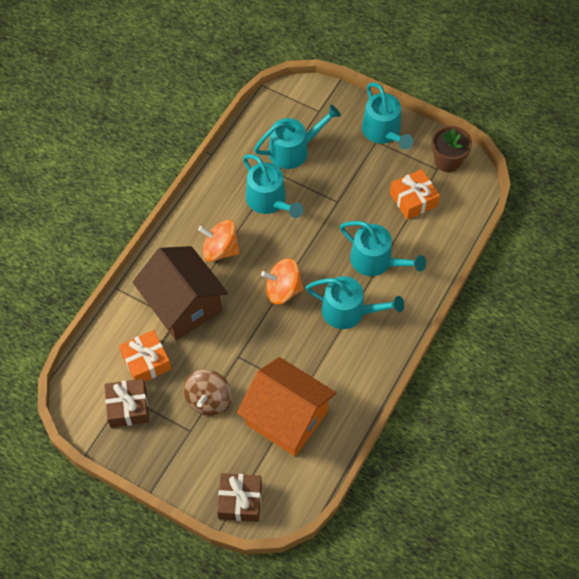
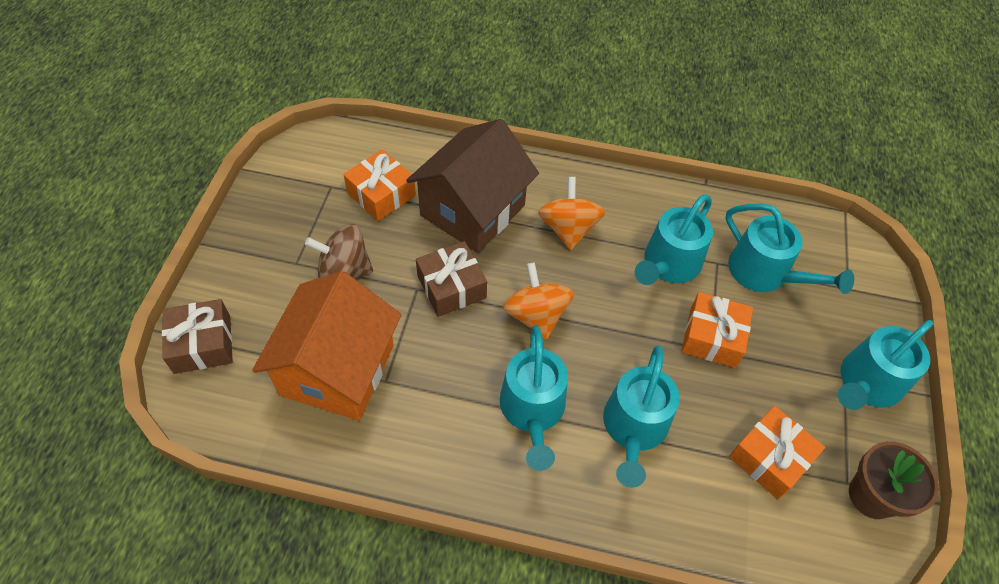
camera: 70 degrees right, 5 degrees down
brown gift [104,379,149,428] -> brown gift moved to [416,241,487,317]
none -> orange gift [681,292,753,368]

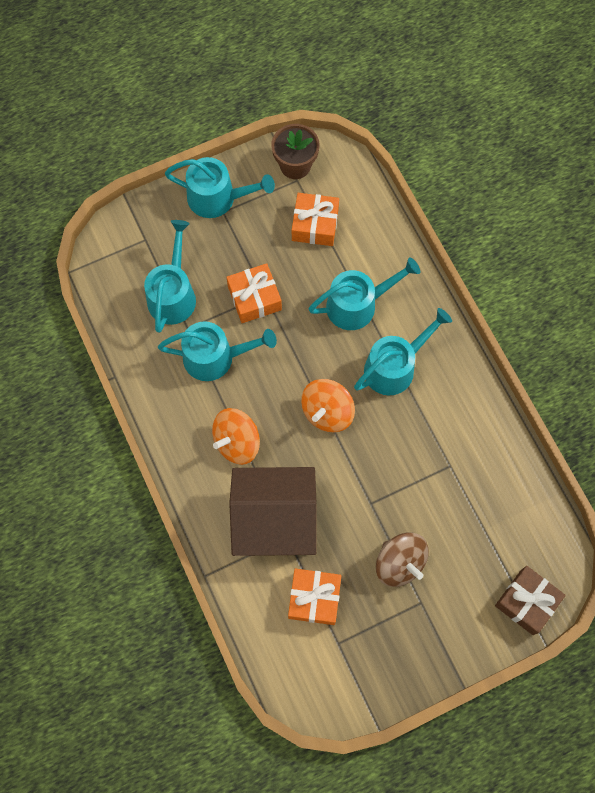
camera: 125 degrees left, 15 degrees up
orange house [252,271,401,421] -> none
brown gift [416,241,487,317] -> none

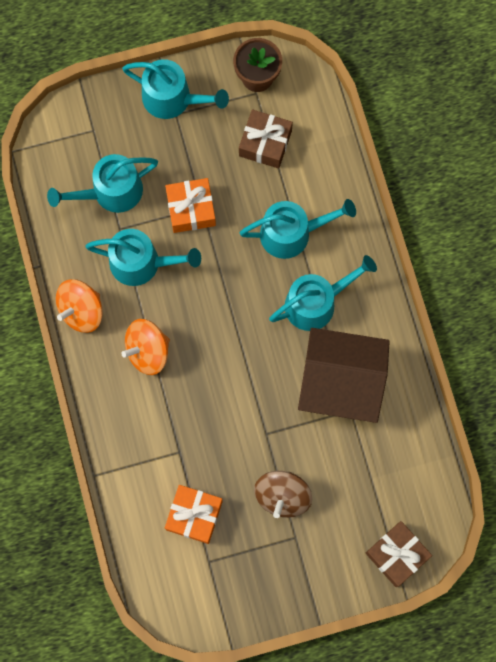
camera: 10 degrees right, 5 degrees up
turquoise watering can [144,220,196,333] -> turquoise watering can turned 135 degrees counterclockwise [47,154,158,213]
brown house [229,467,317,556] -> brown house moved to [298,328,390,423]
orange gift [292,193,339,246] -> brown gift [239,109,293,169]
orange spinning top [301,379,355,432] -> orange spinning top moved to [56,279,103,333]
brown spinning top [376,532,429,587] -> brown spinning top turned 45 degrees clockwise [254,471,312,518]

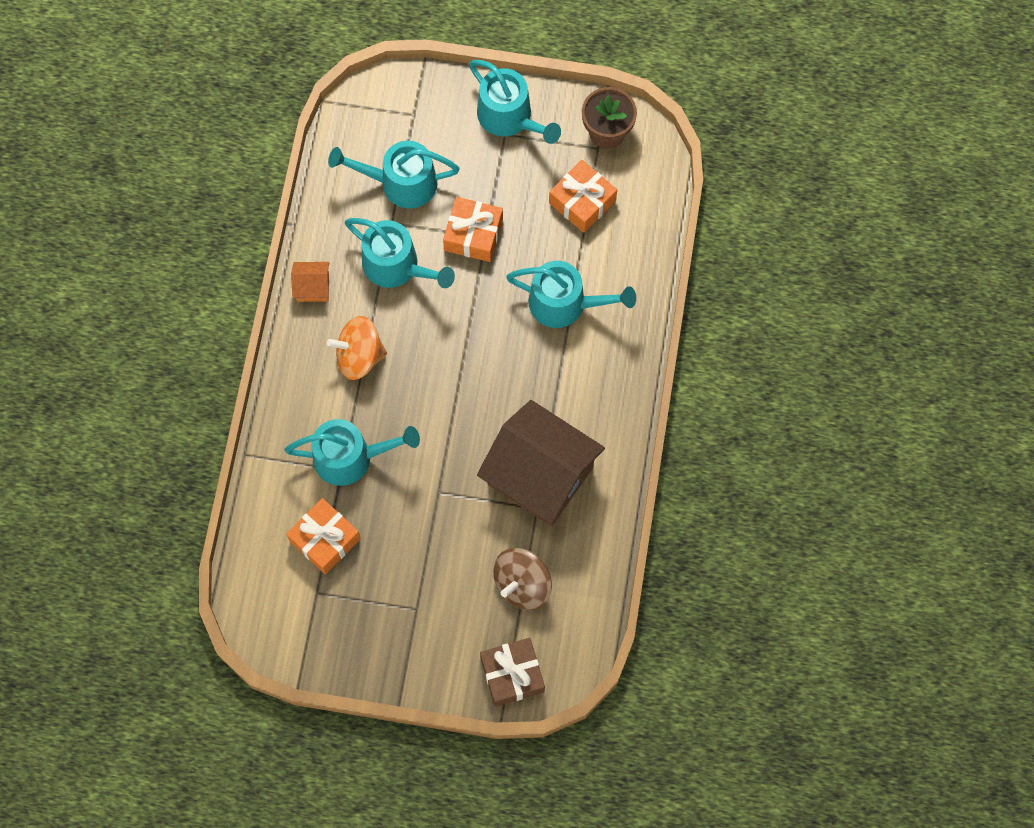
camera: 25 degrees right, 5 degrees down
orange spinning top [56,279,103,333] -> orange house [291,262,329,302]
brown gift [239,109,293,169] -> orange gift [549,160,617,233]
brown spinning top [254,471,312,518] -> brown spinning top moved to [493,548,552,610]
turquoise watering can [269,255,377,331] -> turquoise watering can moved to [285,419,420,486]

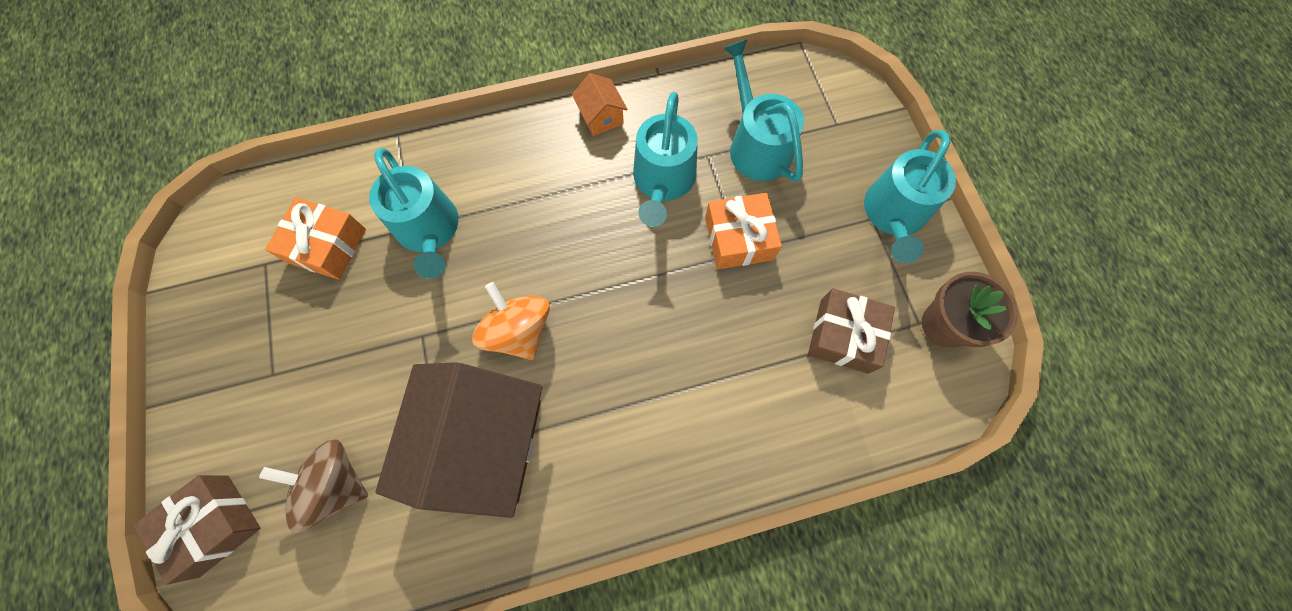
camera: 65 degrees right, 0 degrees up
orange spinning top [327,316,387,380] -> orange spinning top moved to [472,282,550,360]
turquoise watering can [506,261,636,328] -> none
orange gift [549,160,617,233] -> brown gift [808,288,895,374]

